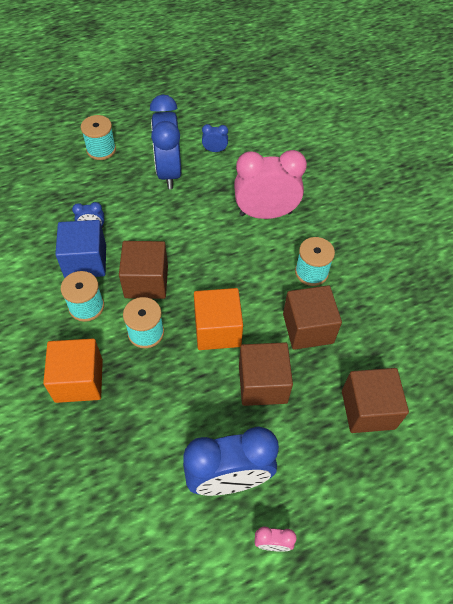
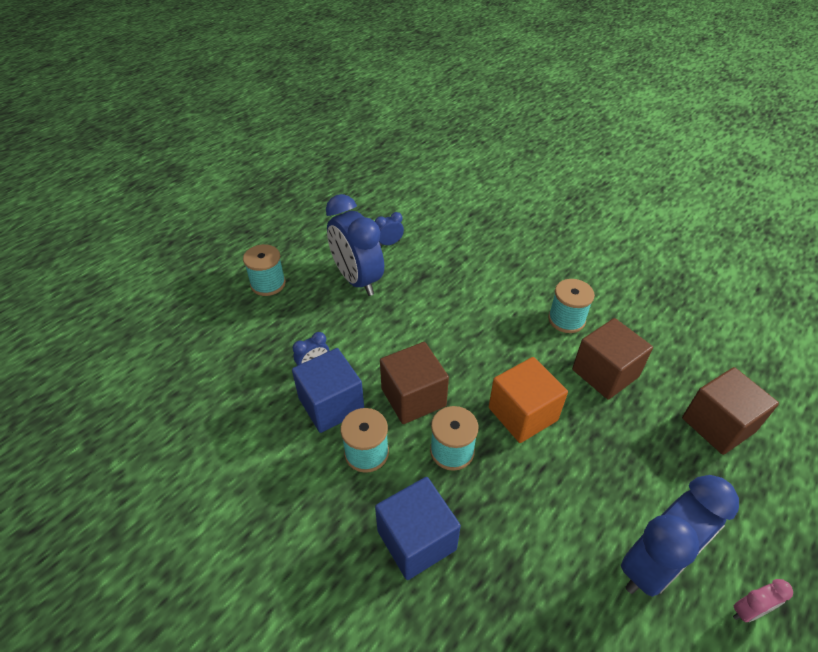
camera: 25 degrees left, 10 degrees down
orange cube [43,339,103,403] -> blue cube [375,477,461,580]
pink clock [234,150,307,219] -> none
brown cube [239,342,293,406] -> none

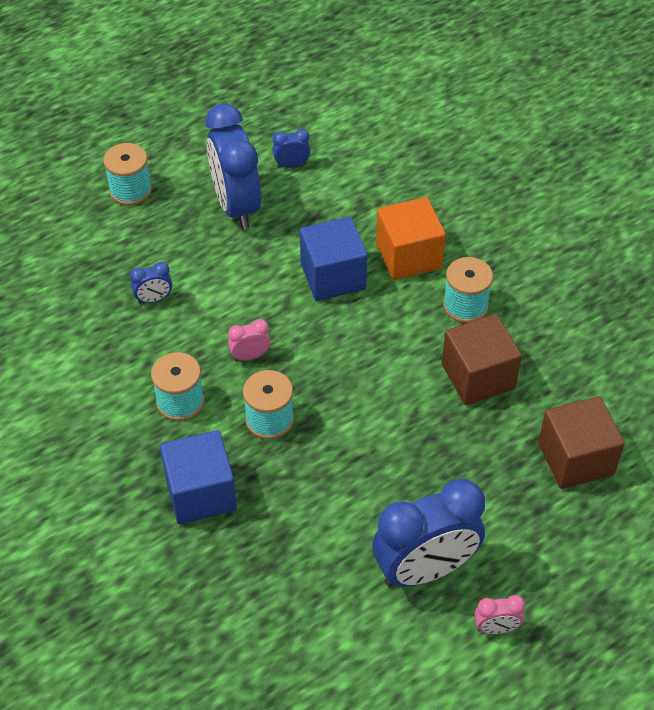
camera: 15 degrees right, 5 degrees up
blue cube [292,348,364,433] -> blue cube moved to [300,217,367,301]
brown cube [380,342,449,424] -> pink clock [228,319,271,361]
orange cube [489,357,568,443] -> orange cube moved to [376,197,446,280]

